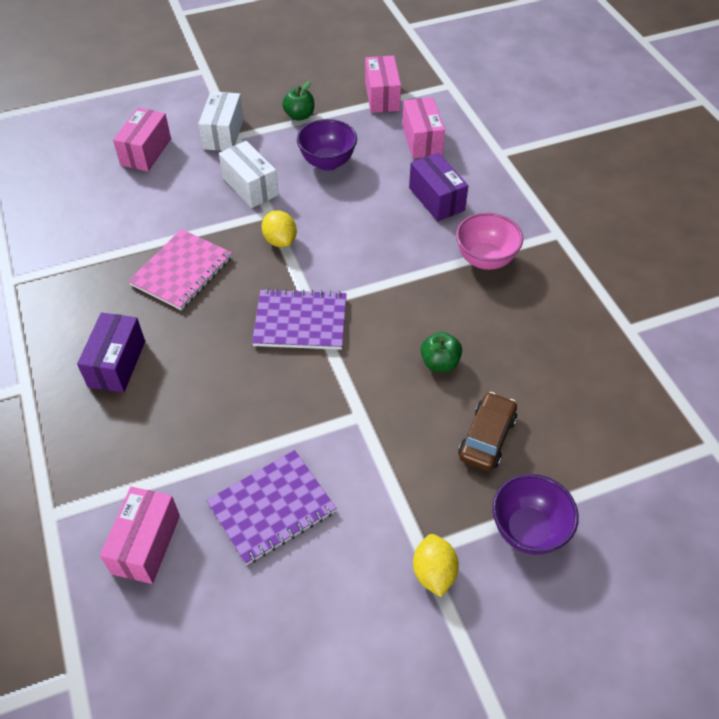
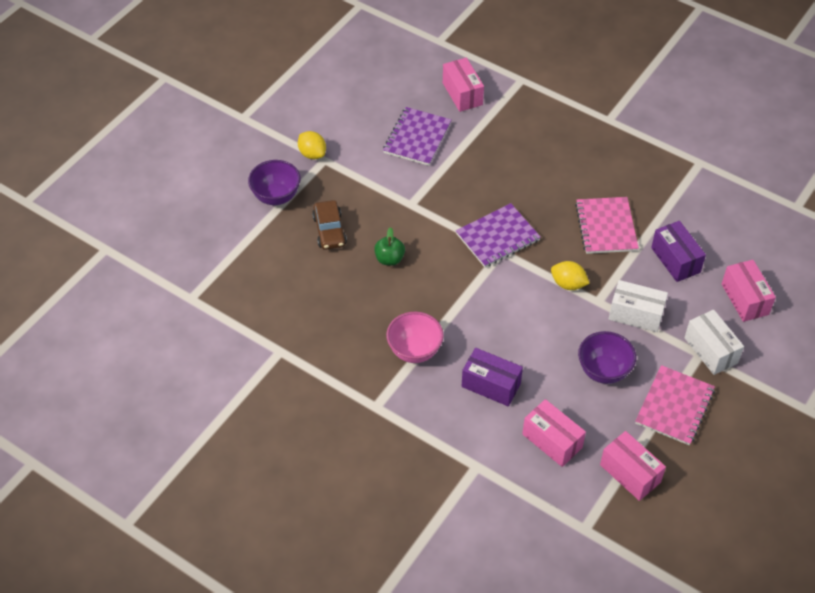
camera: 145 degrees right, 0 degrees up
purple box [77,313,145,393] -> purple box moved to [651,221,706,282]
green apple [282,81,314,121] -> pink notebook [635,365,715,445]

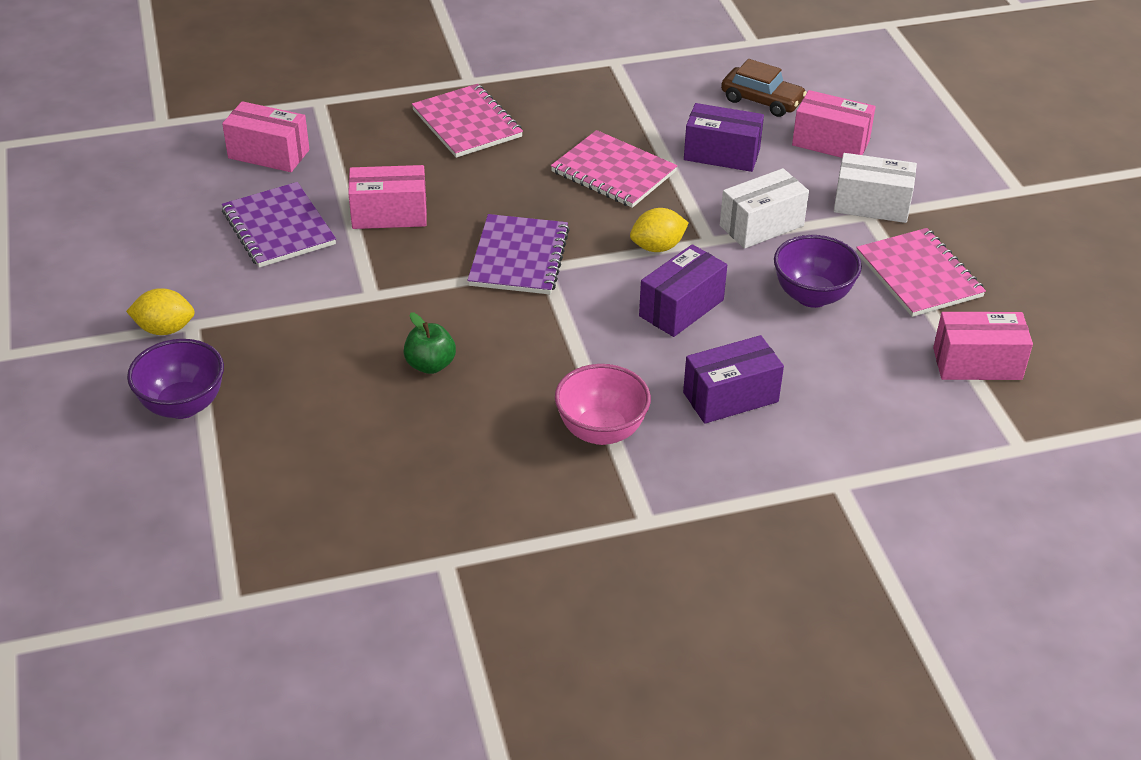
camera: 50 degrees left, 10 degrees down
brown car [312,200,347,250] -> brown car moved to [721,59,807,117]
pink box [522,399,586,467] -> pink box moved to [348,165,427,229]
none -> pink notebook [412,84,523,158]
none -> purple box [639,244,727,337]

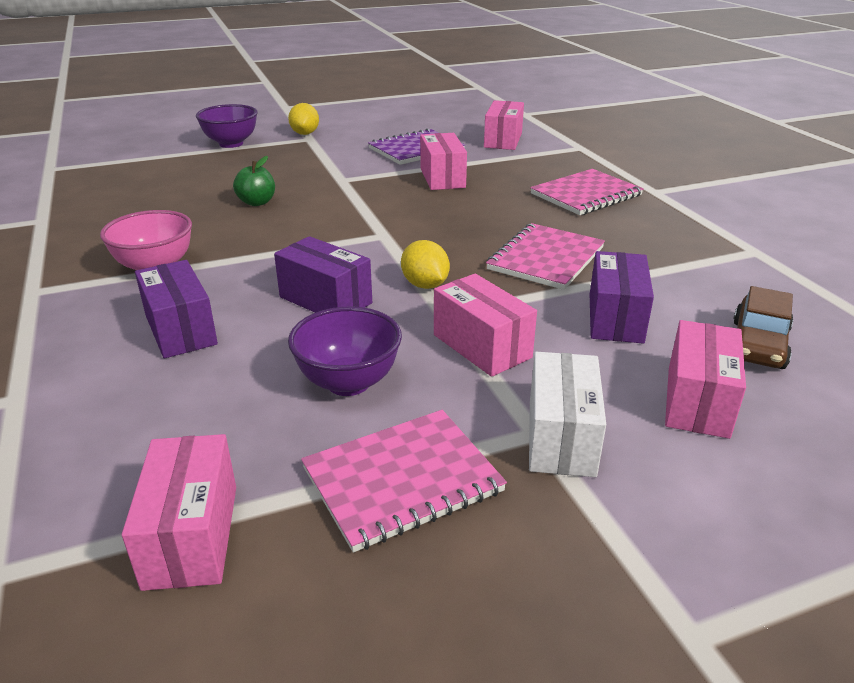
camera: 85 degrees right, 10 degrees down
purple notebook [467,214,570,294] -> none
white box [720,168,809,249] -> pink box [434,274,537,377]

